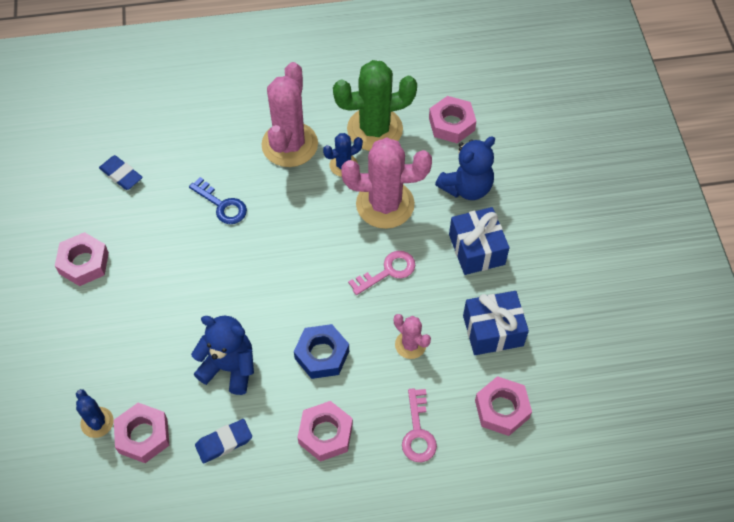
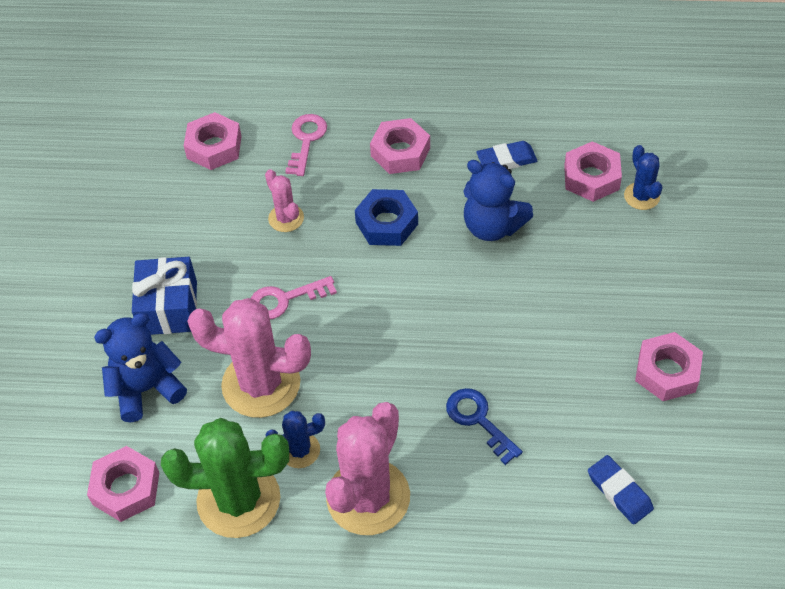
camera: 165 degrees left, 5 degrees down
blue gift [463,291,529,355] -> none

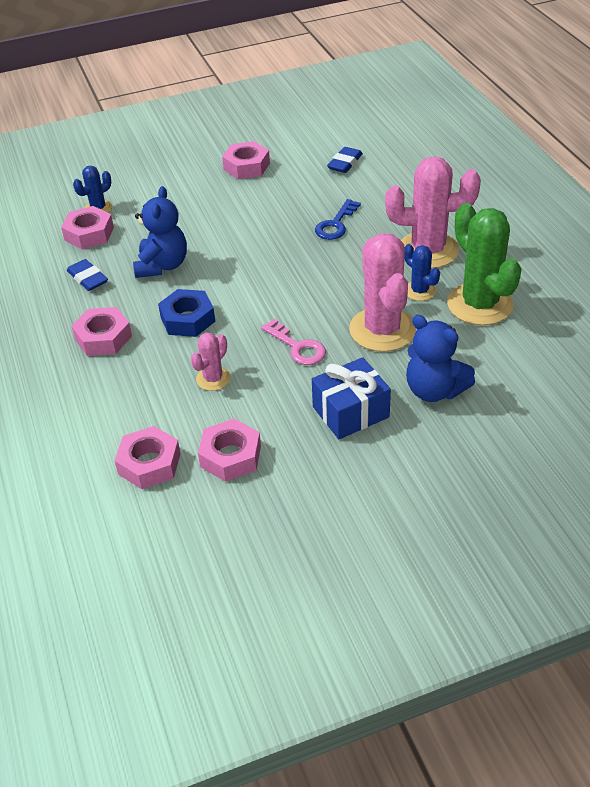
camera: 115 degrees left, 10 degrees down
pink nut [87,446,159,522] -> pink nut moved to [198,419,261,482]
pink key [285,114,327,176] -> none

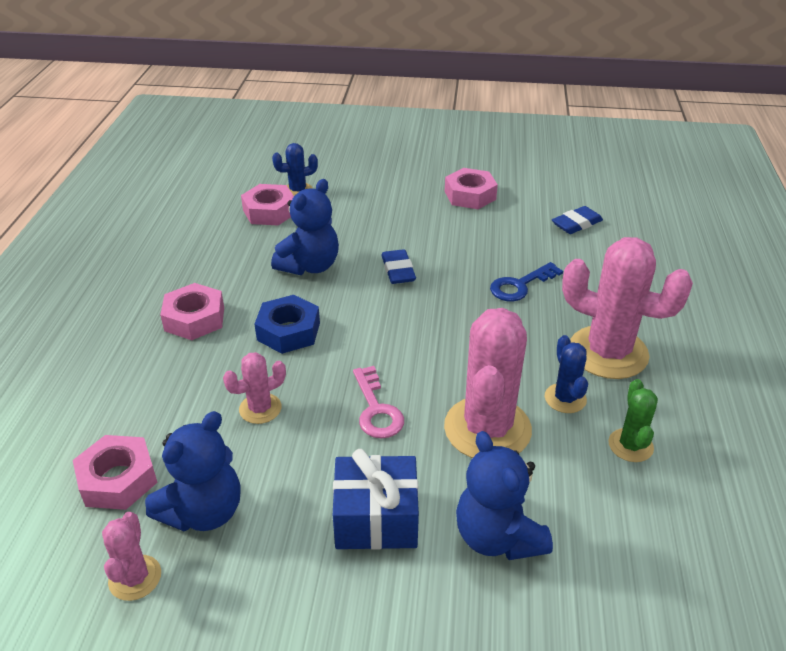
camera: 25 degrees right, 5 degrees down
blue eraser [67,259,108,291] -> blue eraser moved to [381,249,416,284]
pink nut [198,419,261,482] -> blue teddy bear [145,411,241,532]
green cactus [447,203,521,325] -> green cactus [609,379,658,462], size x0.50
none -> pink cactus [102,512,161,601]

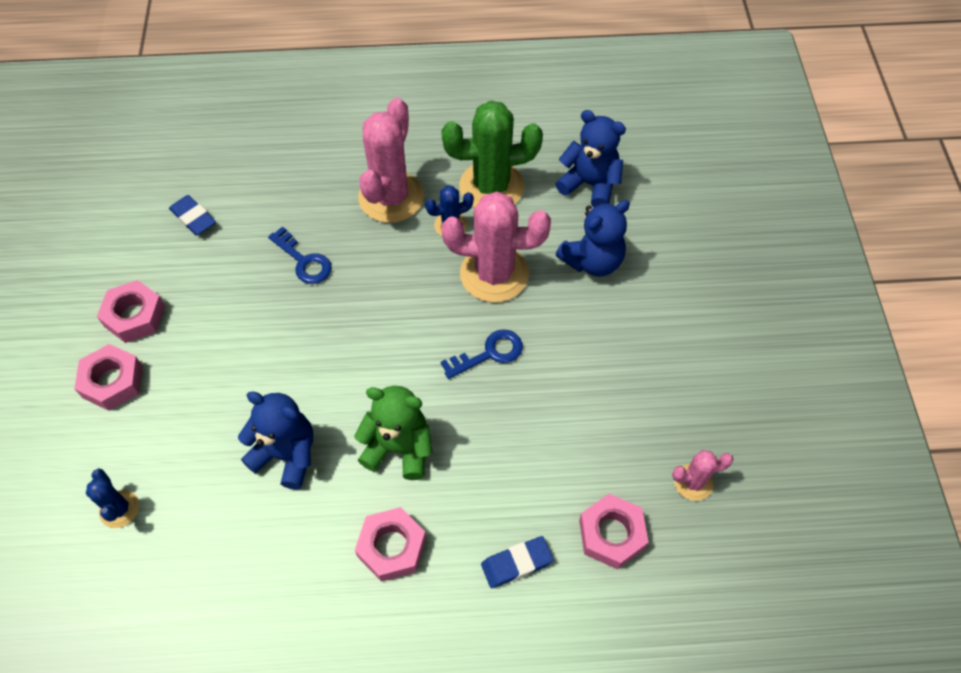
camera: 100 degrees left, 20 degrees up
blue teddy bear [145,411,241,532] -> blue teddy bear moved to [556,110,626,207]
pink cactus [223,352,286,424] -> none
pink nut [241,184,294,225] -> pink nut moved to [74,344,143,411]
blue nut [255,295,320,354] -> green teddy bear [354,386,433,480]
blue gift [333,449,419,550] -> none
pink key [353,366,404,439] -> blue key [441,329,523,379]
blue eraser [381,249,416,284] -> blue eraser moved to [481,536,553,588]
green cactus [609,379,658,462] -> green cactus [441,101,543,208], size x2.01

